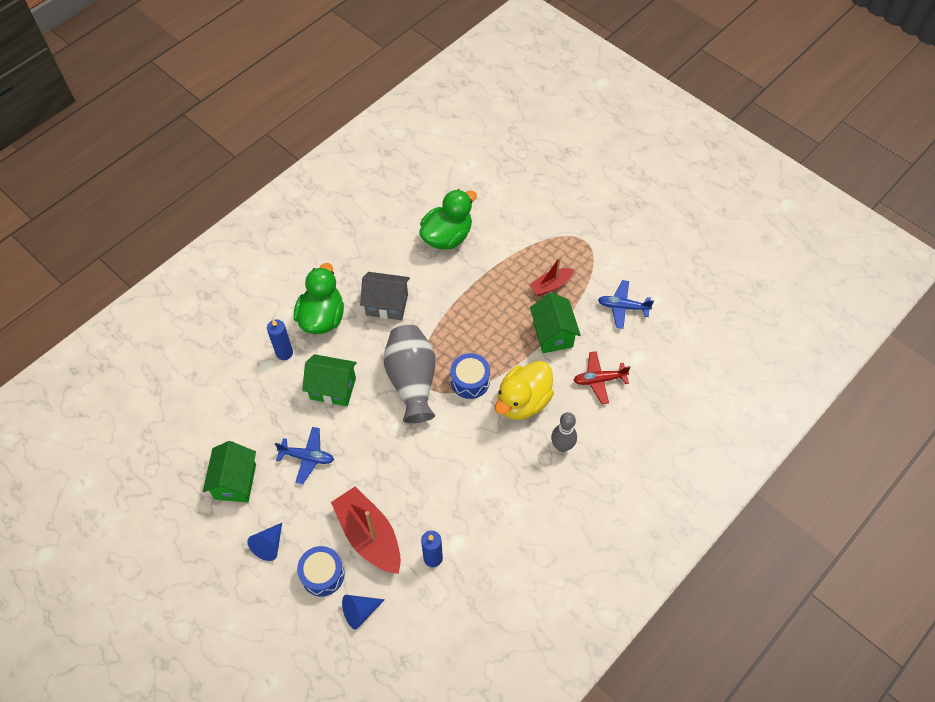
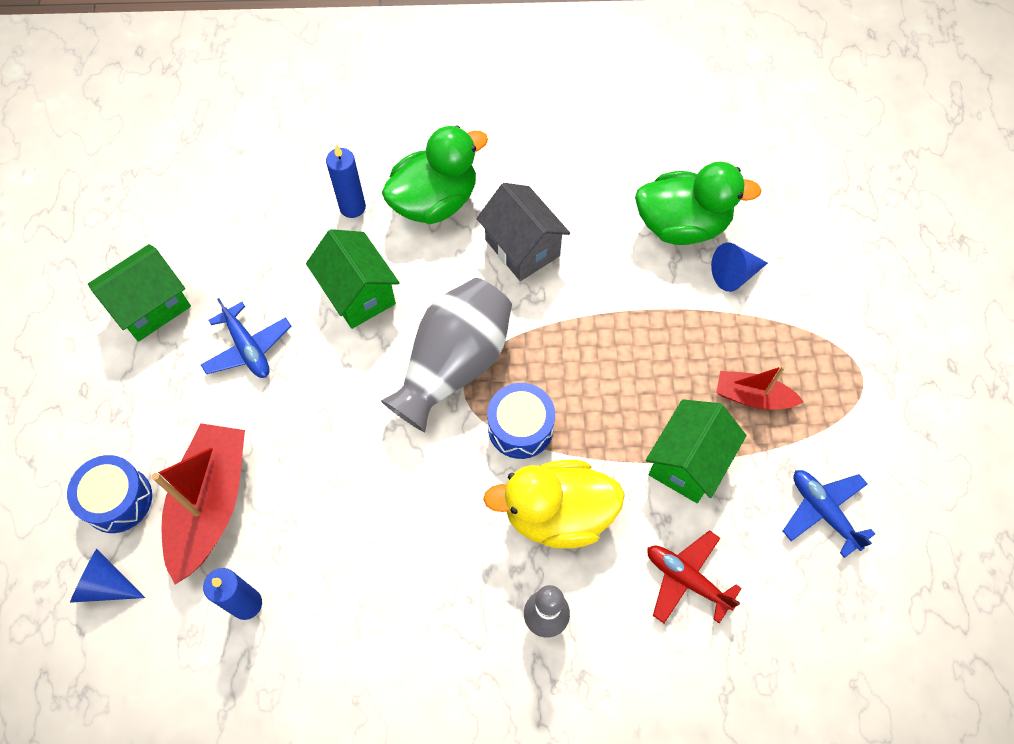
camera: 45 degrees right, 5 degrees up
blue cone [247,523,282,561] -> blue cone moved to [711,243,768,292]

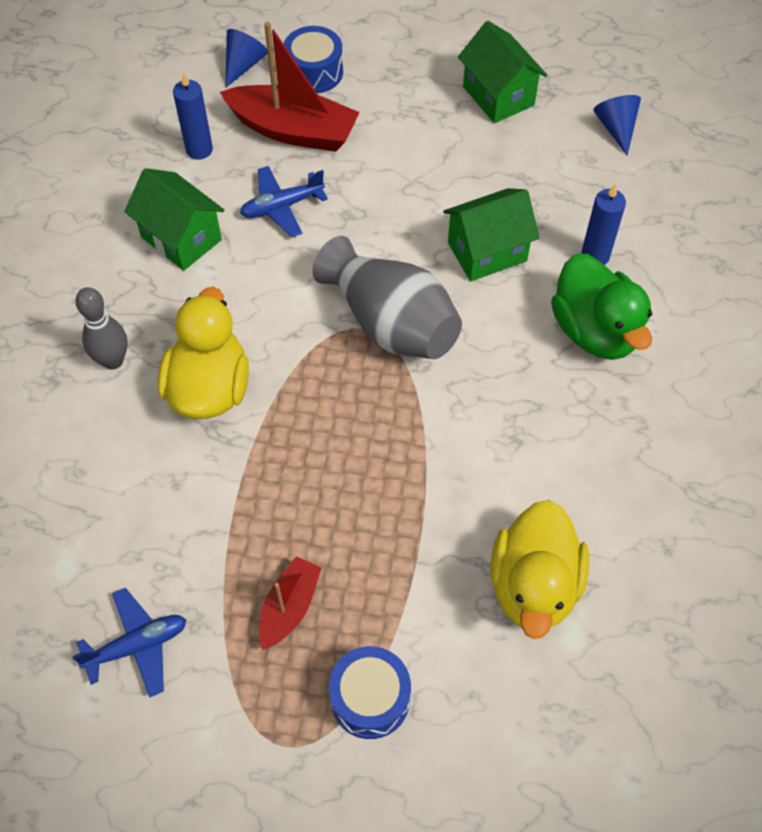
camera: 100 degrees right, 5 degrees down
blue plane [201,298,292,378] -> blue plane moved to [240,166,328,237]
grey house [476,183,570,281] -> none
blue drum [487,383,555,459] -> blue drum moved to [329,646,411,739]
green duck [635,162,761,245] -> yellow duck [490,500,589,639]
green house [646,399,746,503] -> green house moved to [124,168,224,271]
red plane [648,530,742,623] -> none
blue cone [711,243,768,292] -> blue cone moved to [593,95,641,155]

